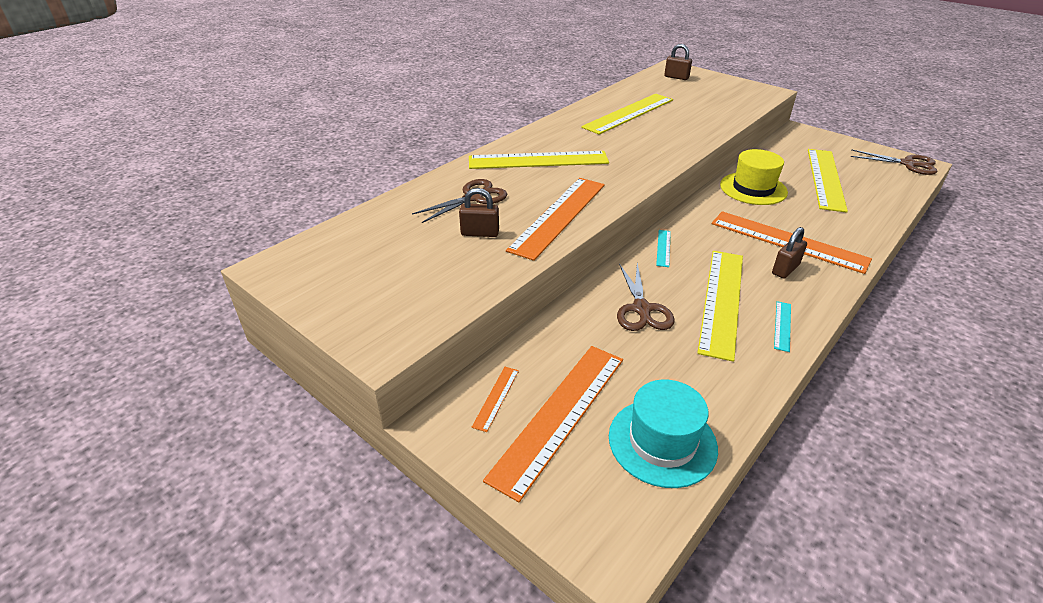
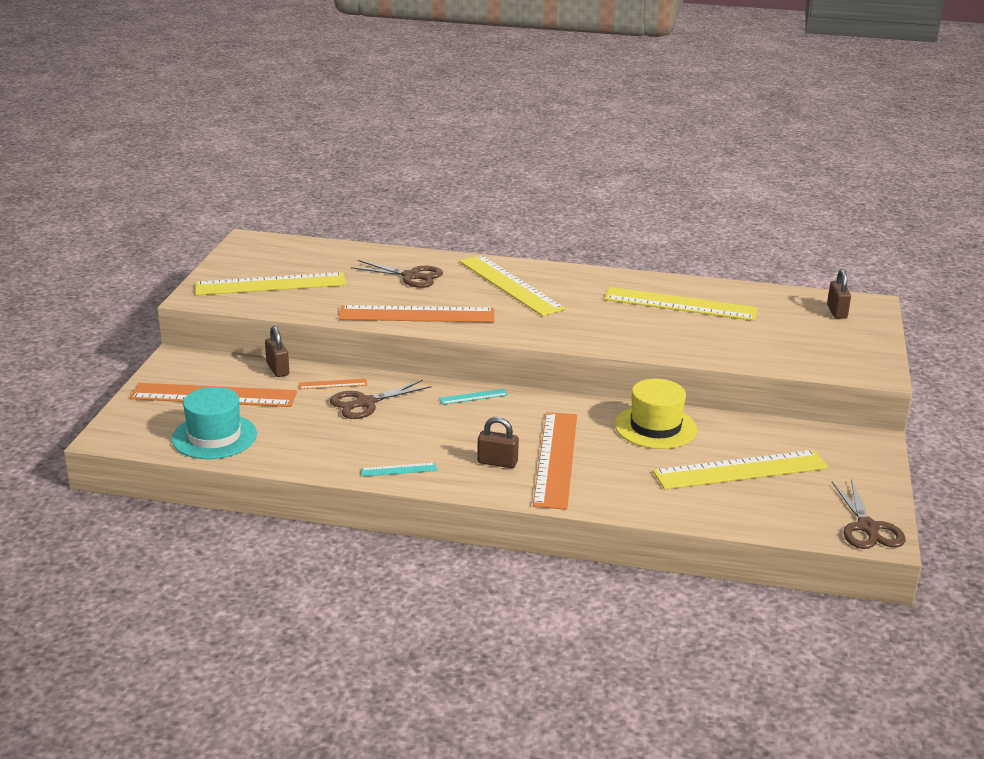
camera: 60 degrees right, 10 degrees down
brown padlock [459,188,499,237] -> brown padlock moved to [265,326,289,377]
orange ruler [472,367,519,432] -> orange ruler moved to [299,379,367,389]
yellow ruler [698,251,743,362] -> yellow ruler moved to [195,272,346,295]

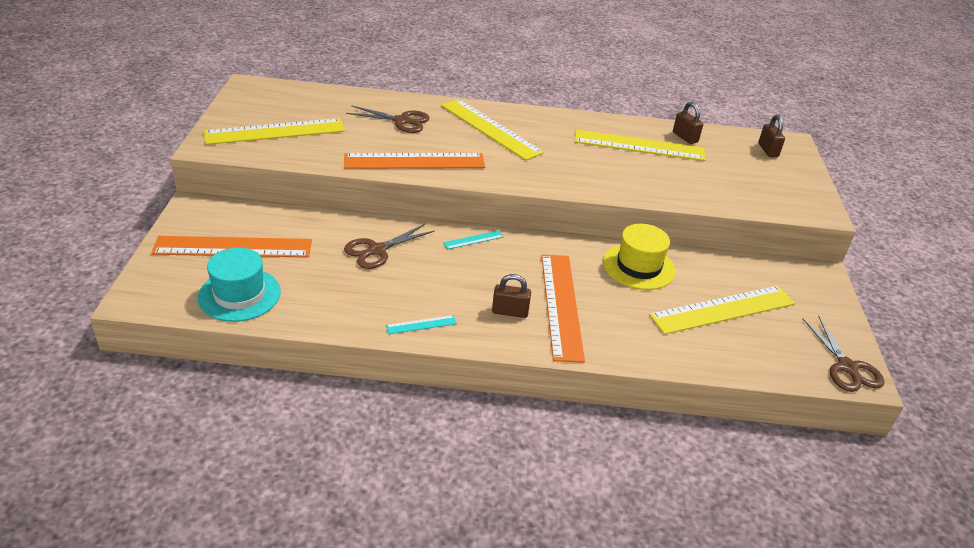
camera: 10 degrees left, 10 degrees up
brown padlock [265,326,289,377] -> brown padlock moved to [673,102,703,144]
orange ruler [299,379,367,389] -> none

